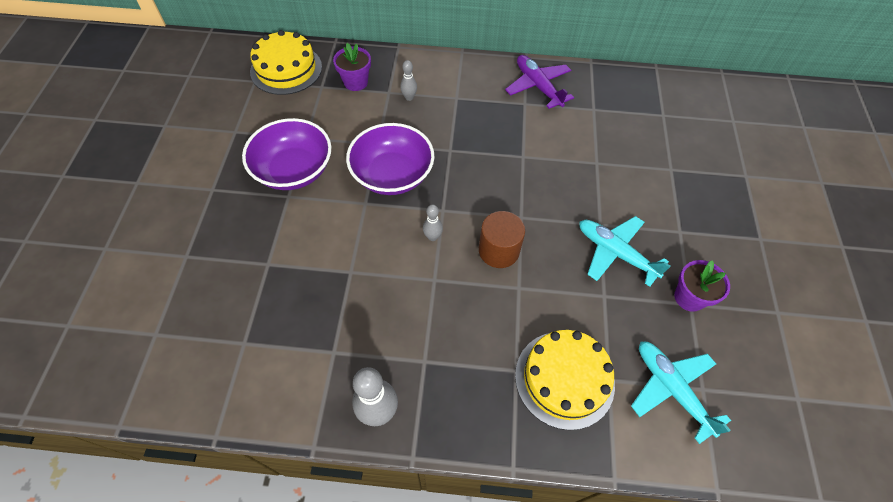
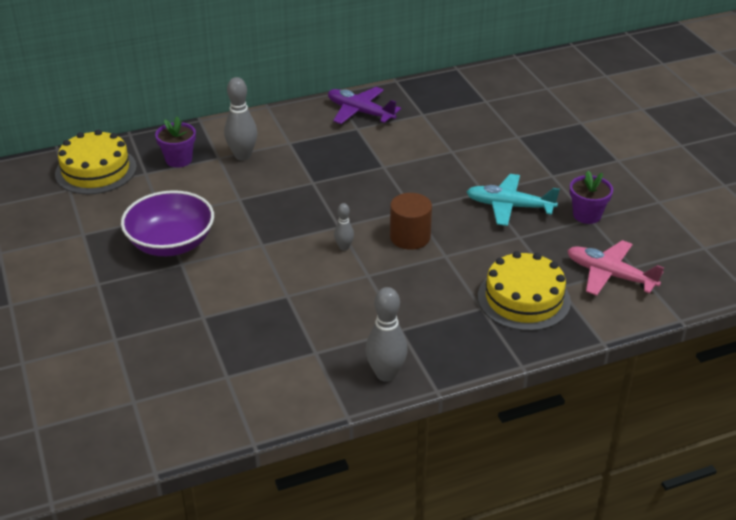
camera: 25 degrees left, 20 degrees down
purple bowl [346,123,434,195] -> none
grey bowling pin [400,60,417,101] -> grey bowling pin [224,77,257,160], size x1.82
turquoise plane [631,341,731,444] -> pink plane [567,240,664,296]

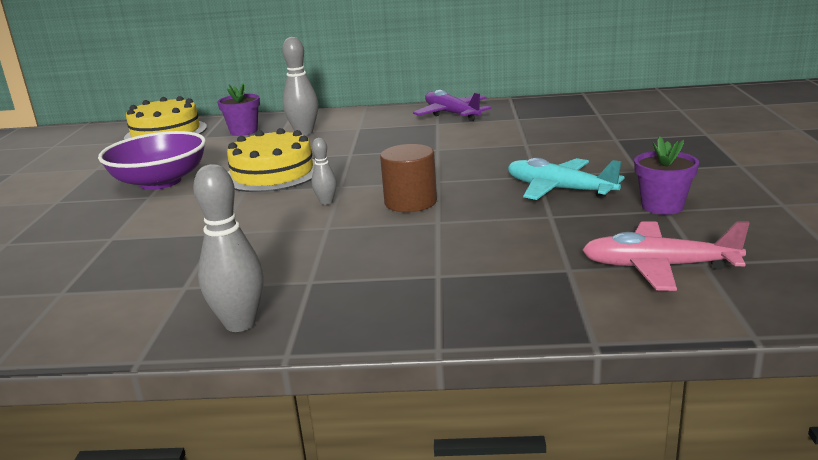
camera: 25 degrees right, 15 degrees down
yellow cake [478,251,571,331] -> yellow cake moved to [227,128,316,192]
pink plane [567,240,664,296] -> pink plane turned 45 degrees counterclockwise [582,221,749,291]

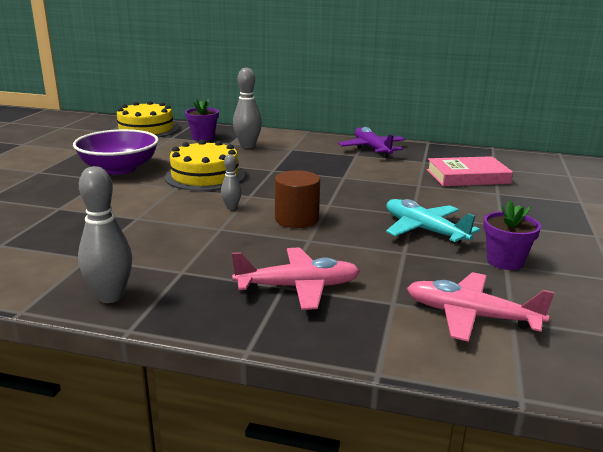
camera: 10 degrees right, 0 degrees up
none -> pink plane [232,247,360,310]
none -> pink book [427,156,513,186]

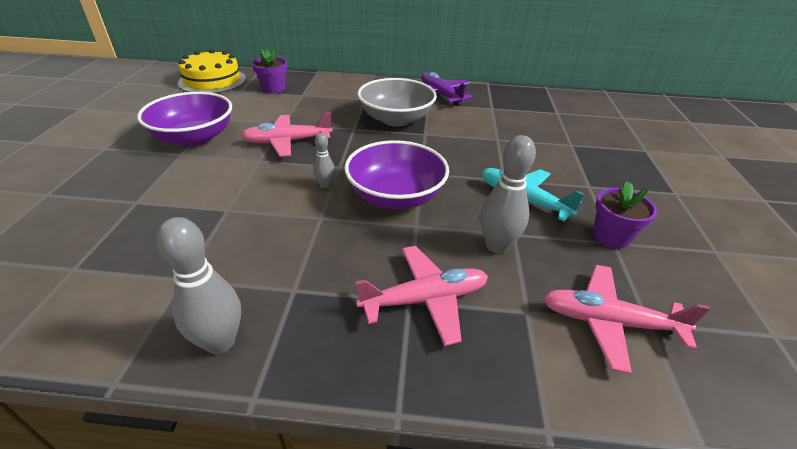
camera: 10 degrees left, 15 degrees up
yellow cake [164,140,245,191] -> pink plane [241,112,333,157]
grey bowling pin [233,68,262,149] -> grey bowling pin moved to [480,135,536,254]
brown cylinder [275,170,320,228] -> purple bowl [344,140,449,209]
pink book [427,156,513,186] -> none
none -> grey bowl [357,78,437,127]

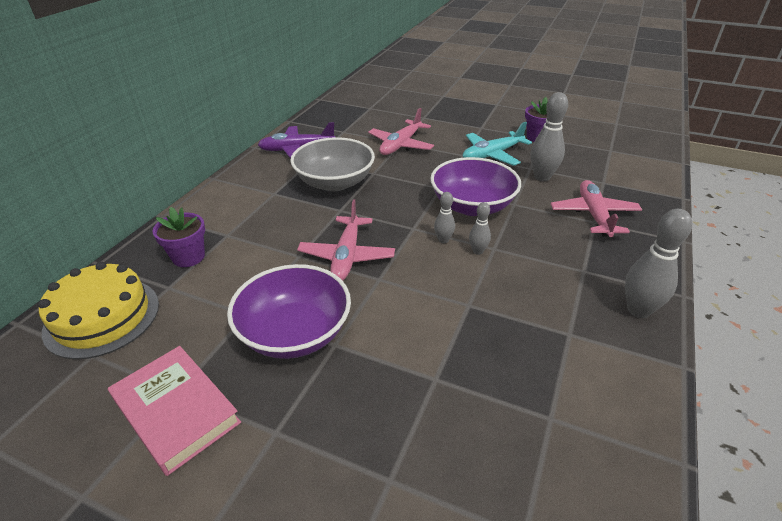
camera: 70 degrees left, 0 degrees up
pink plane [543,265,710,374] -> pink plane moved to [368,108,434,155]
none -> pink book [108,346,241,476]
none -> grey bowling pin [469,202,491,255]

